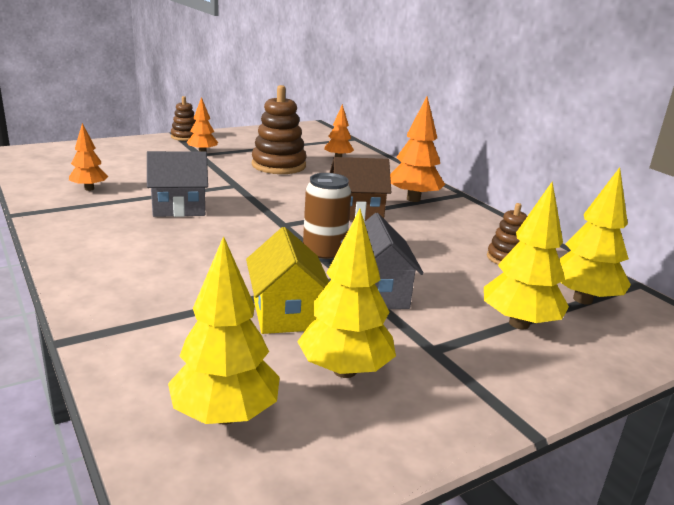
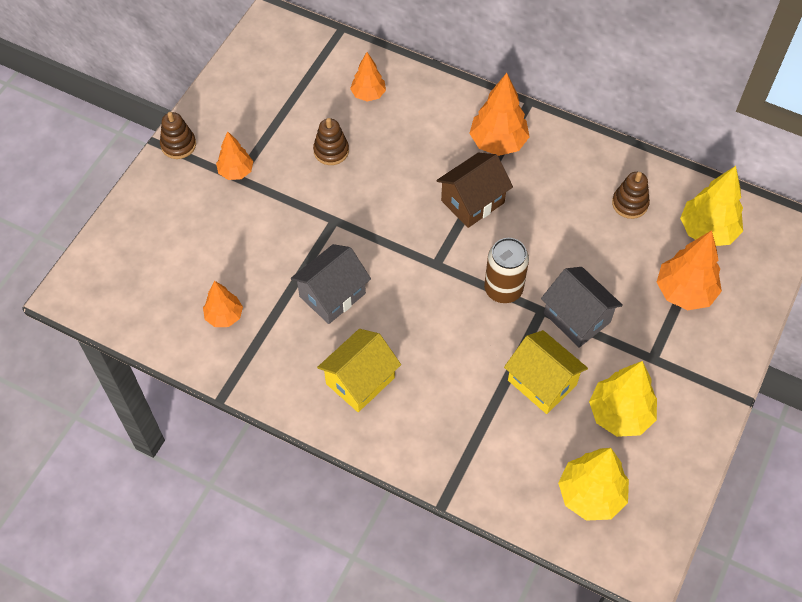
camera: 30 degrees left, 35 degrees up
brown stacking toy [252,85,307,174] -> brown stacking toy [313,118,349,165], size x0.56
yellow tree [484,182,569,329] -> orange tree [657,230,722,310]
none -> yellow house [317,329,401,412]

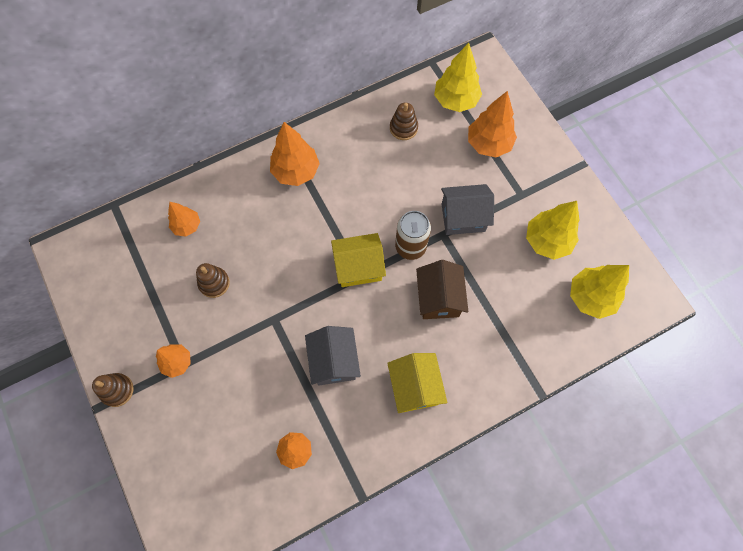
camera: 55 degrees left, 10 degrees up
brown house [436,153,513,228] -> brown house moved to [416,260,468,319]
yellow house [504,330,588,414] -> yellow house moved to [331,233,386,287]

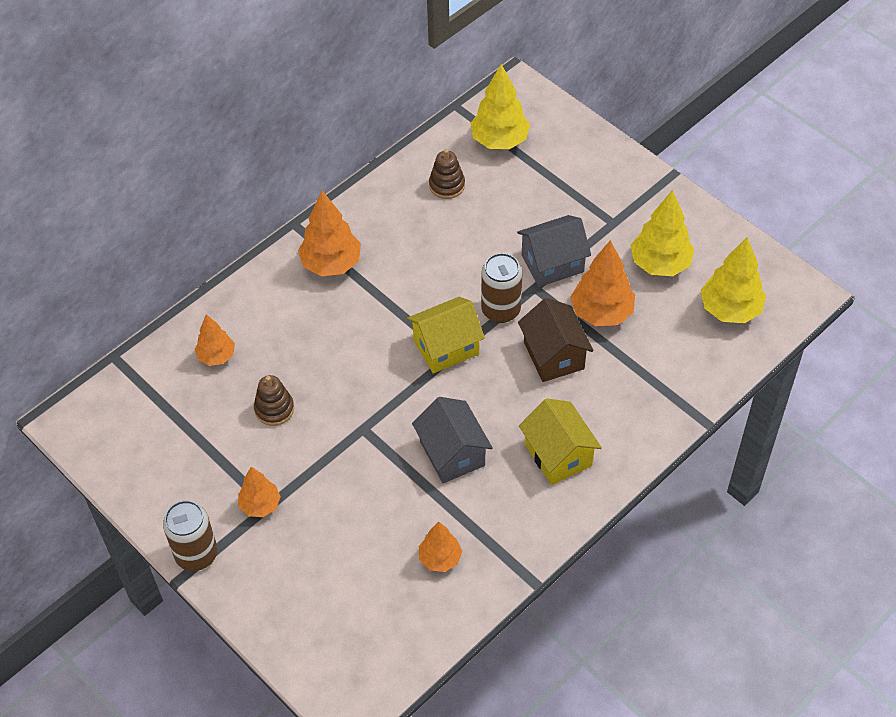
camera: 15 degrees left, 15 degrees down
brown stacking toy [92,373,134,407] -> brown can [163,500,218,571]
orange tree [468,91,517,157] -> orange tree moved to [570,240,635,326]

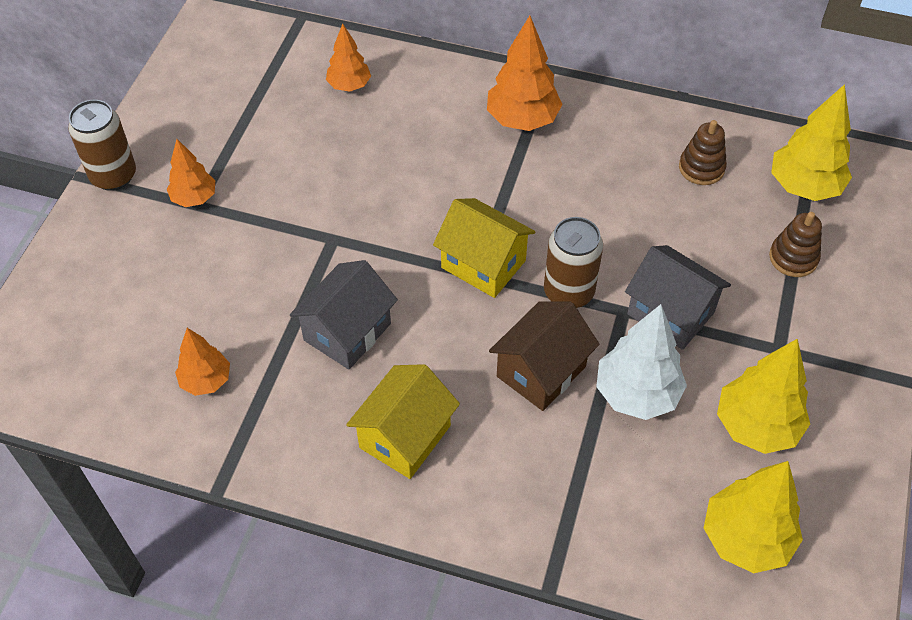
camera: 60 degrees right, 0 degrees up
brown stacking toy [254,375,294,426] -> brown stacking toy moved to [769,212,822,277]
orange tree [570,240,635,326] -> white tree [596,304,687,420]

